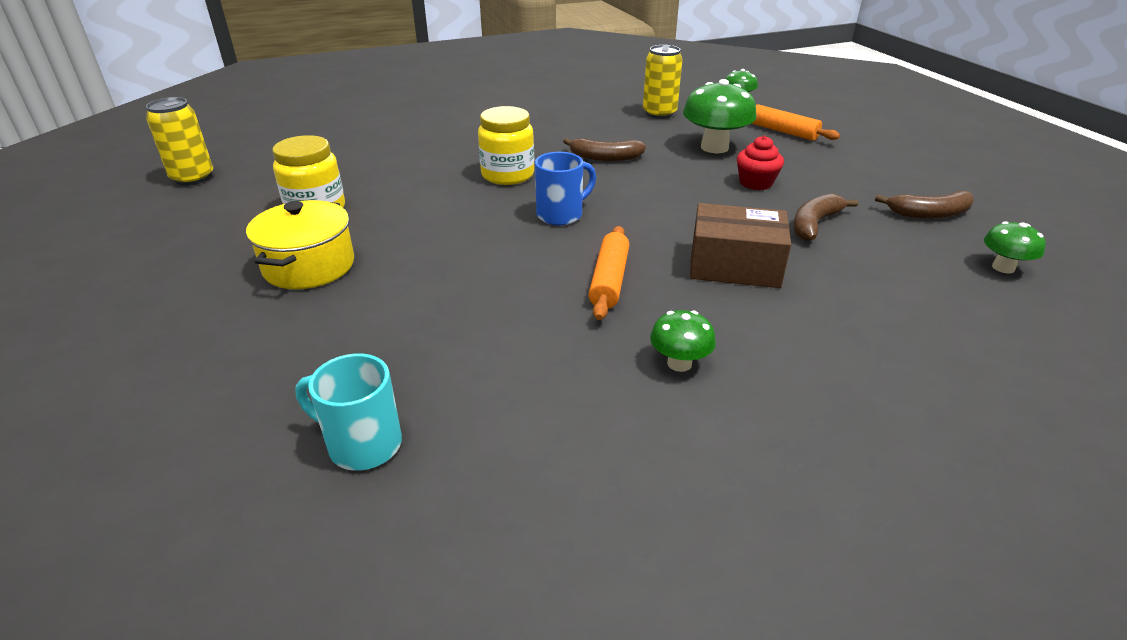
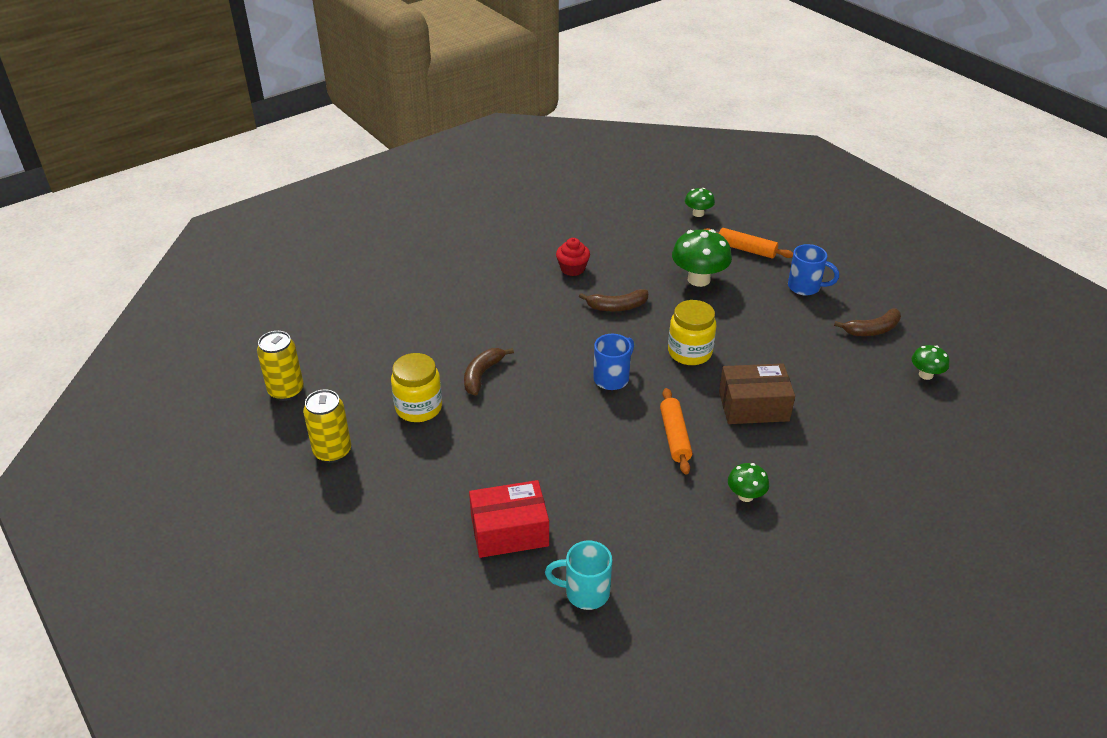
camera: 15 degrees left, 5 degrees up
yellow pot [246,200,354,289] -> none
yellow jar [478,106,534,185] -> yellow jar moved to [668,300,716,365]
yellow can [643,45,683,119] -> yellow can moved to [303,389,351,463]
red cupcake [737,136,784,190] -> red cupcake moved to [556,238,590,276]
brown banana [793,194,858,241] -> brown banana moved to [464,348,514,395]
none -> red box [469,480,549,558]
none -> blue mug [788,244,839,295]

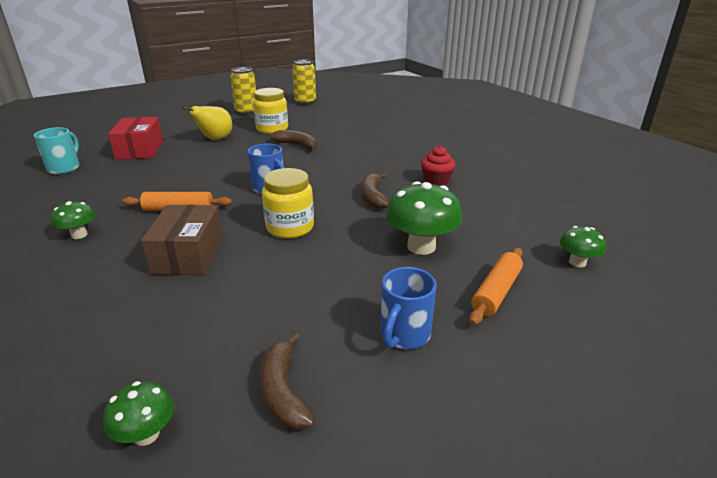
camera: 95 degrees right, 10 degrees down
none -> yellow pear [182,106,232,140]

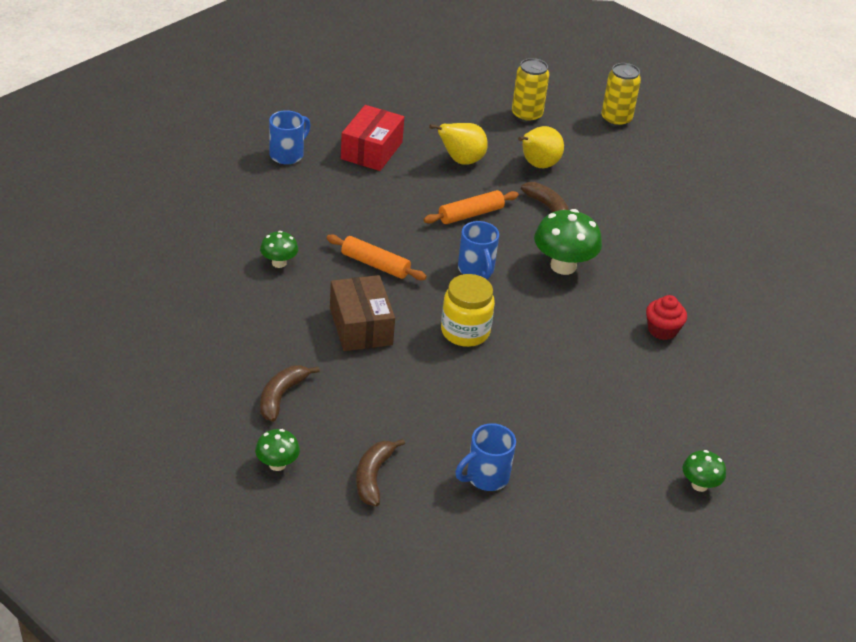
camera: 25 degrees right, 10 degrees up
turquoise mug [34,127,80,174] -> blue mug [269,110,311,164]
brown box [140,205,223,275] -> brown box turned 45 degrees counterclockwise [330,275,395,351]
yellow jar [253,88,288,134] -> yellow pear [518,126,564,168]
brown banana [361,172,389,209] -> brown banana moved to [260,365,320,422]
green mushroom [386,181,462,255] -> green mushroom moved to [534,209,602,275]
orange rolling pin [469,248,523,325] -> orange rolling pin moved to [424,190,519,224]

